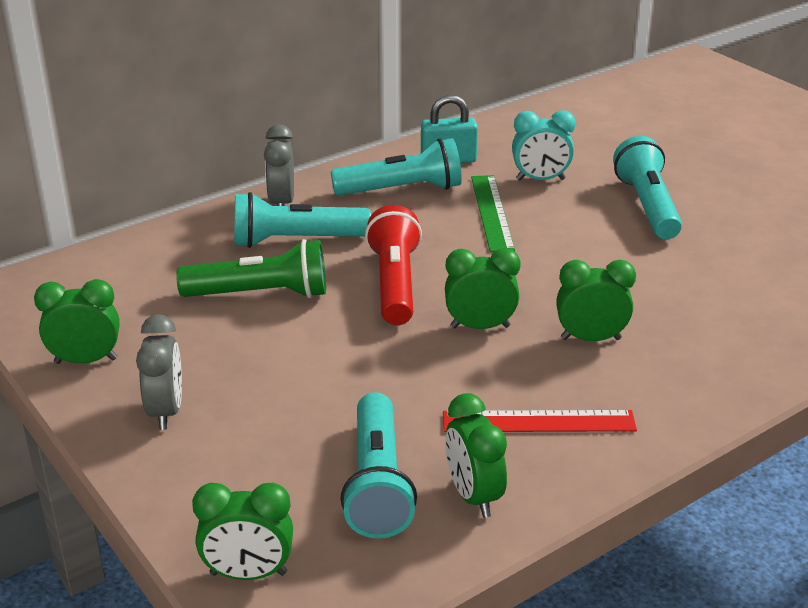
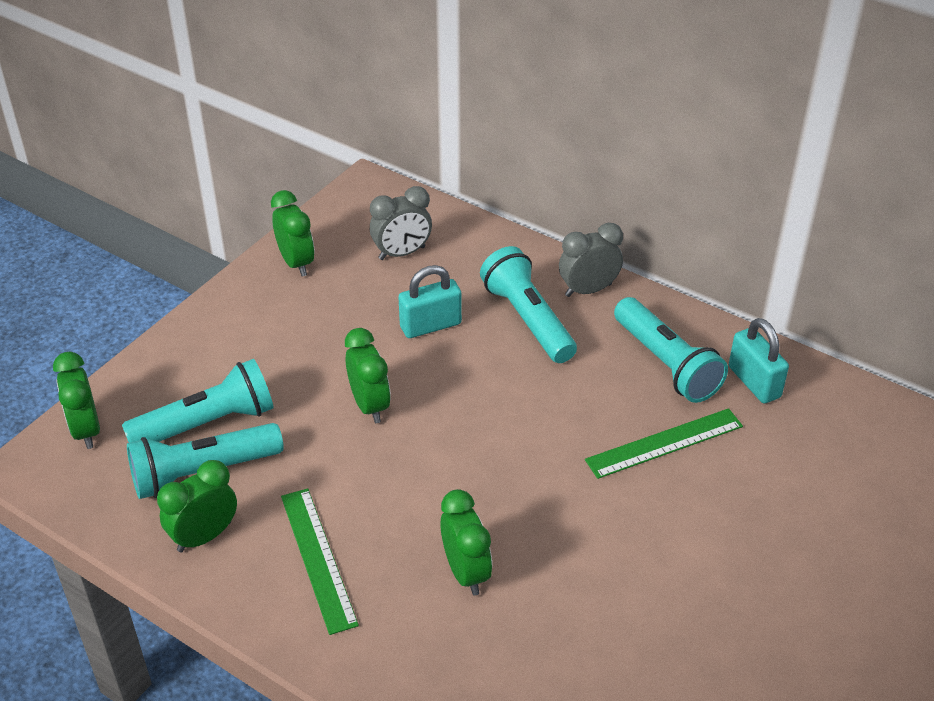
camera: 70 degrees right, 10 degrees up
grey clock [136,314,182,430] -> grey clock moved to [370,186,432,260]
green flashlight [176,239,326,298] -> turquoise padlock [398,265,462,338]
red flashlight [365,205,422,325] -> none
red ruler [443,410,637,432] -> green ruler [281,488,359,635]
green clock [445,248,521,329] -> green clock moved to [345,328,391,423]
turquoise clock [512,110,576,180] -> none
turquoise flashlight [613,136,682,239] -> turquoise flashlight moved to [122,359,274,443]

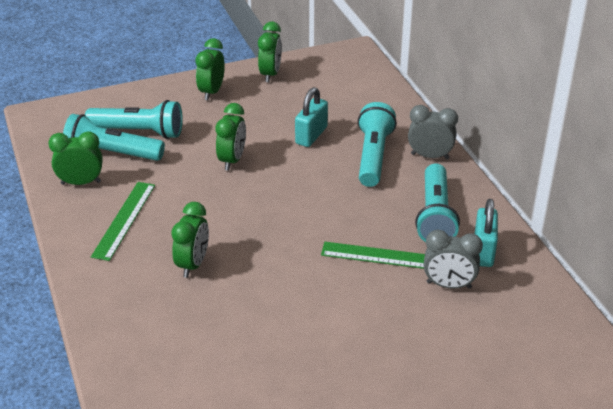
camera: 35 degrees right, 5 degrees down
green clock [53,352,100,449] -> green clock moved to [196,38,225,100]
grey clock [370,186,432,260] -> grey clock moved to [424,229,483,289]
turquoise padlock [398,265,462,338] -> turquoise padlock turned 75 degrees counterclockwise [295,87,328,147]

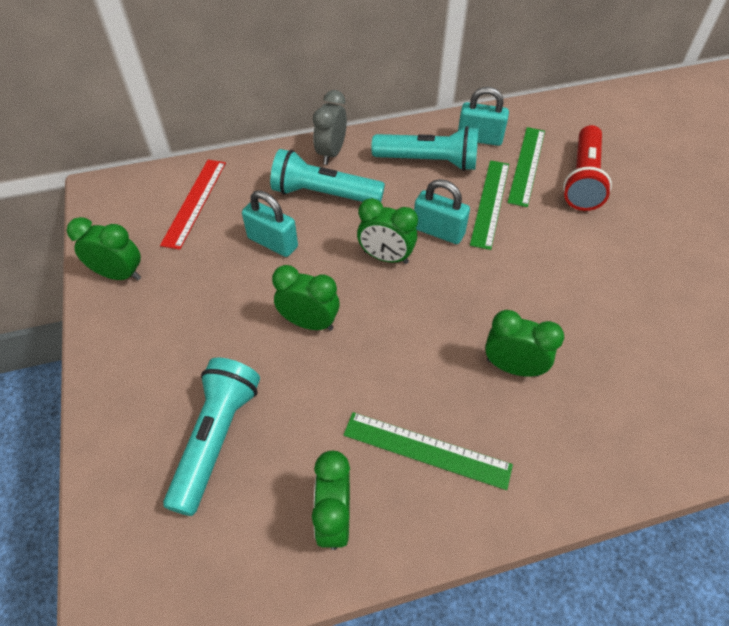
camera: 85 degrees left, 15 degrees up
turquoise flashlight [63,114,165,161] -> none
green clock [196,38,225,100] -> green clock moved to [357,198,418,264]
grey clock [424,229,483,289] -> green ruler [507,127,545,207]
none -> red ruler [160,160,226,250]
none -> turquoise padlock [414,179,470,244]
none -> red flashlight [563,125,612,211]

